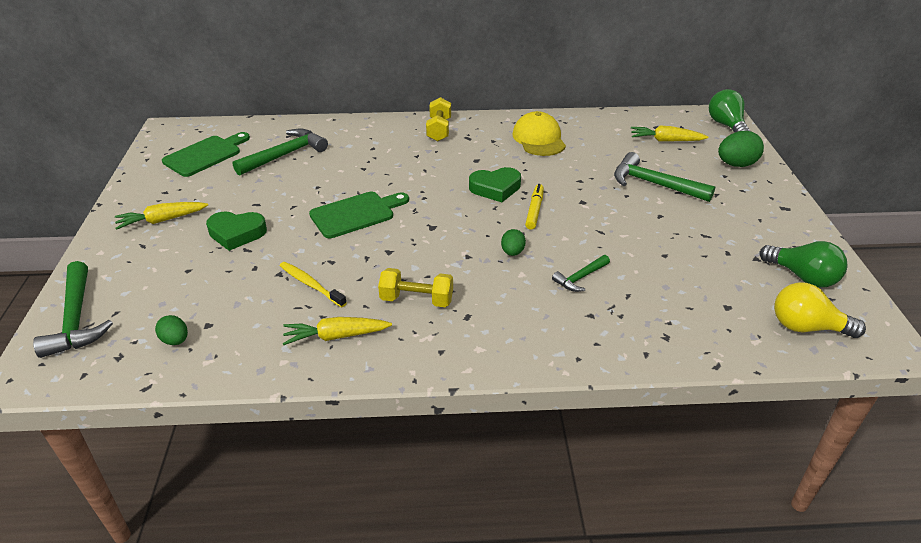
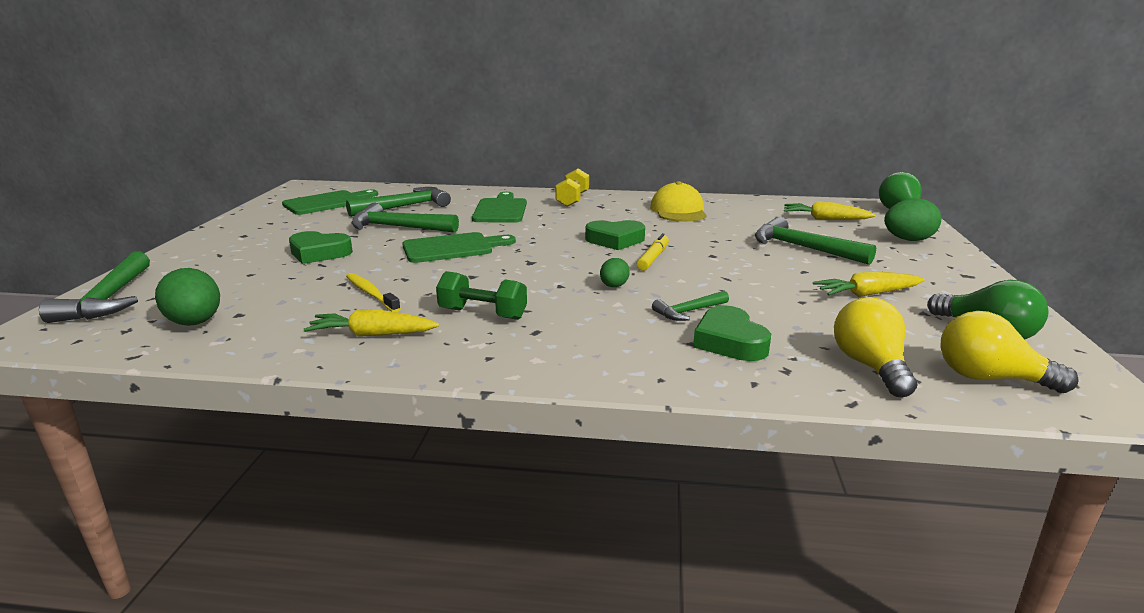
camera: 10 degrees right, 15 degrees down
yellow carrot [115,202,208,230] -> yellow carrot moved to [813,271,925,297]
green egg [155,315,188,345] -> green egg [155,268,220,326], size x1.72
yellow dumbbell [378,268,453,307] -> green dumbbell [436,271,527,320]
none -> green hammer [351,203,459,233]
none -> green cutting board [472,192,527,223]
none -> green heart [693,305,771,361]
none -> yellow light bulb [834,297,917,397]

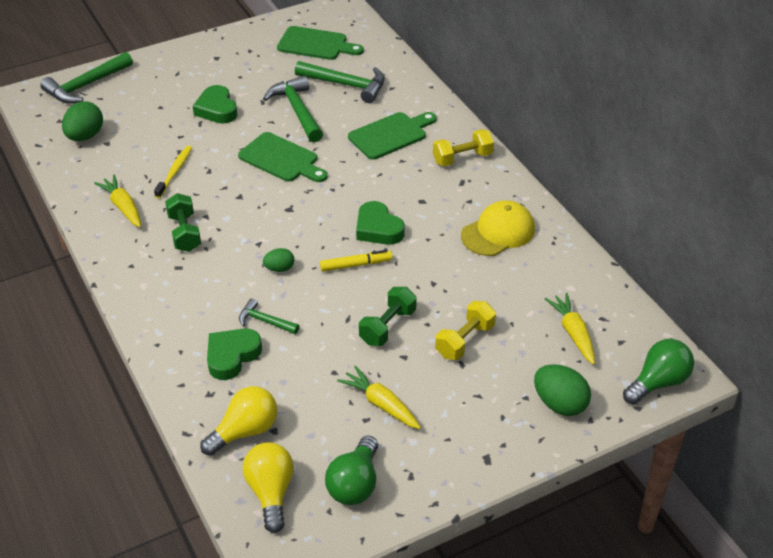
camera: 55 degrees right, 20 degrees up
green hammer [755,217,876,265] -> yellow dumbbell [435,301,496,360]
none -> green dumbbell [359,287,417,346]

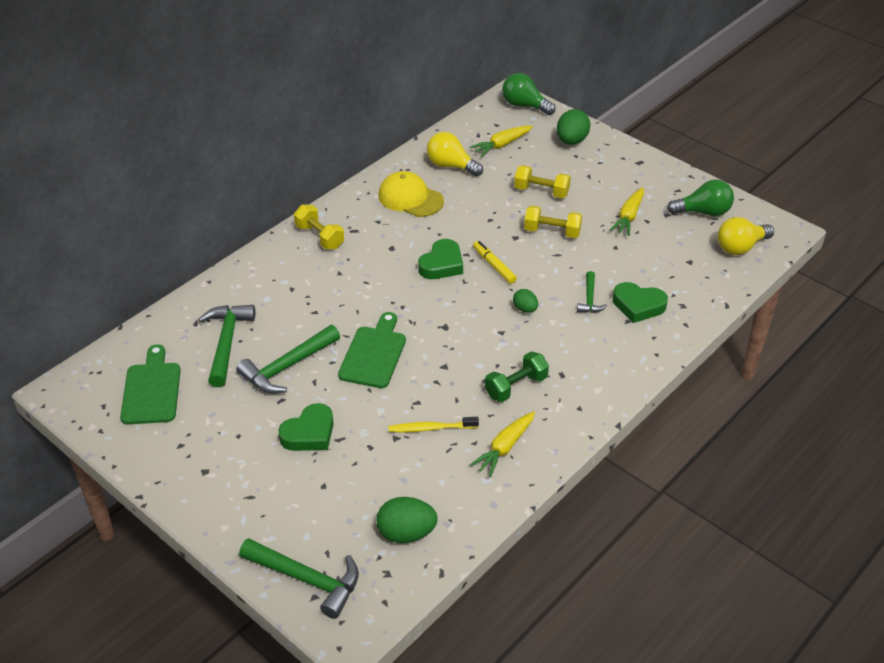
camera: 110 degrees left, 0 degrees up
yellow light bulb [200,386,277,456] -> yellow light bulb moved to [427,132,483,176]
green cutting board [348,112,437,160] -> none
green dumbbell [359,287,417,346] -> yellow dumbbell [524,205,582,238]

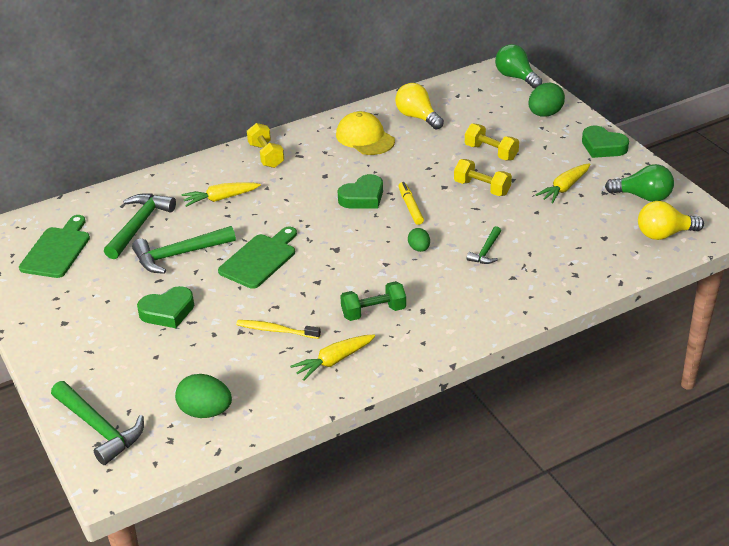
camera: 20 degrees right, 5 degrees down
yellow carrot [469,126,533,157] -> yellow carrot moved to [181,182,261,207]
green heart [613,282,668,323] -> green heart moved to [582,126,629,158]

